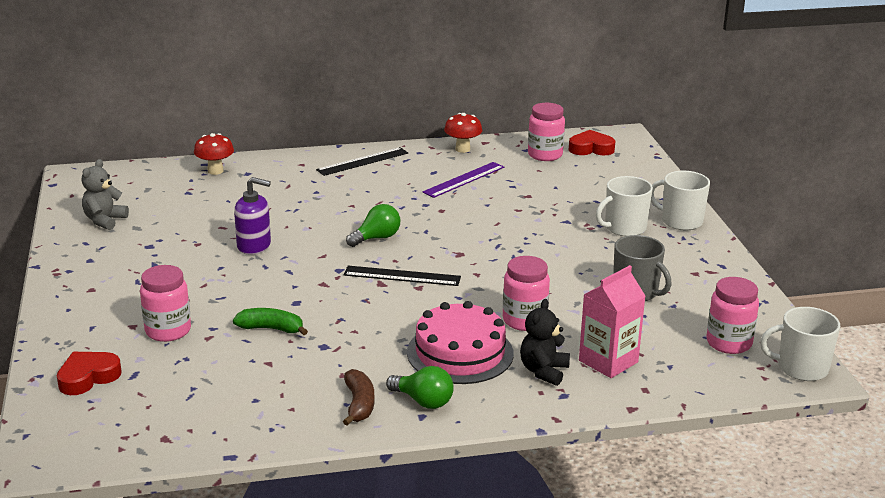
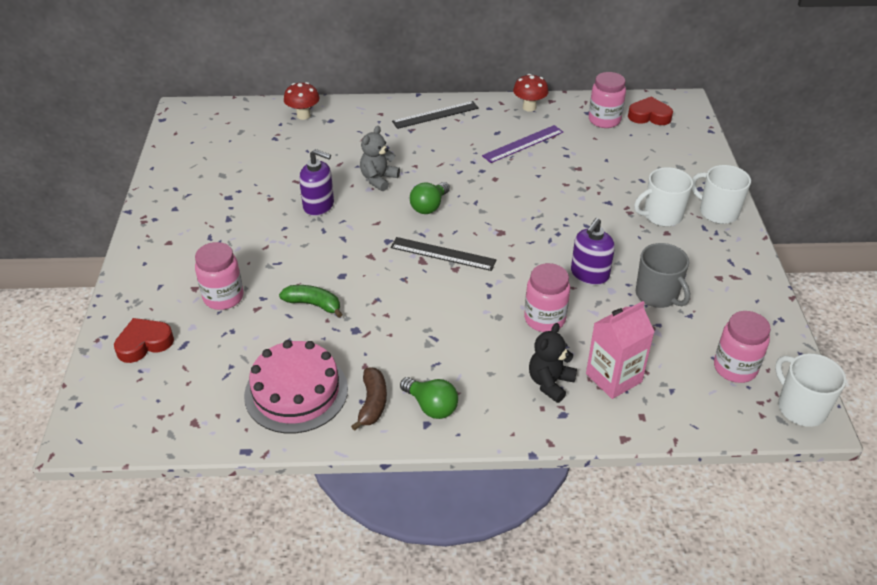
camera: 10 degrees right, 15 degrees up
grey teddy bear [82,159,129,230] -> grey teddy bear moved to [360,126,400,191]
green light bulb [346,204,400,247] -> green light bulb turned 150 degrees clockwise [410,182,450,214]
pink cake [407,301,514,384] -> pink cake moved to [244,340,348,433]
white mug [760,307,840,381] -> white mug turned 45 degrees clockwise [775,353,846,427]
none -> purple soap dispenser [571,218,615,285]

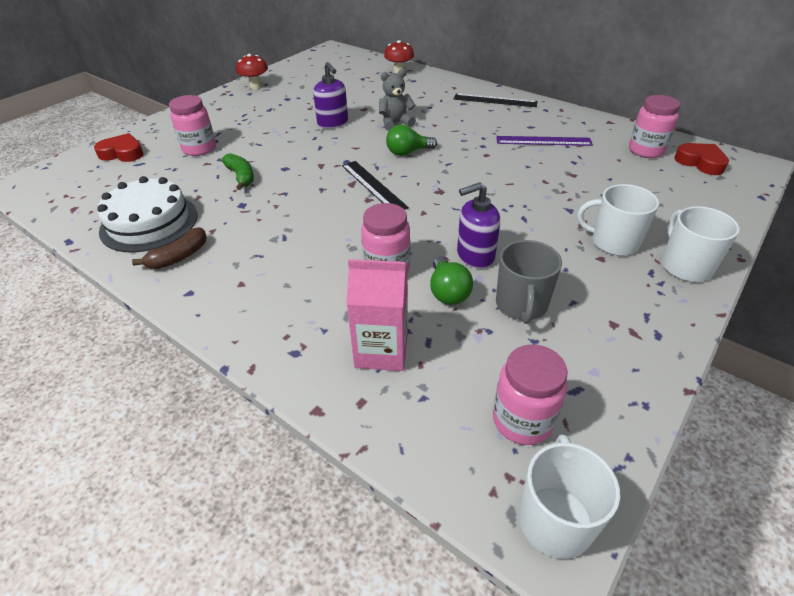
camera: 40 degrees right, 0 degrees up
pink cake [244,340,348,433] -> white cake [97,176,198,253]
green light bulb [400,377,458,419] -> green light bulb moved to [430,256,473,305]
red mushroom [513,74,549,112] -> red mushroom moved to [236,54,268,89]
black teddy bear [529,323,577,403] -> none

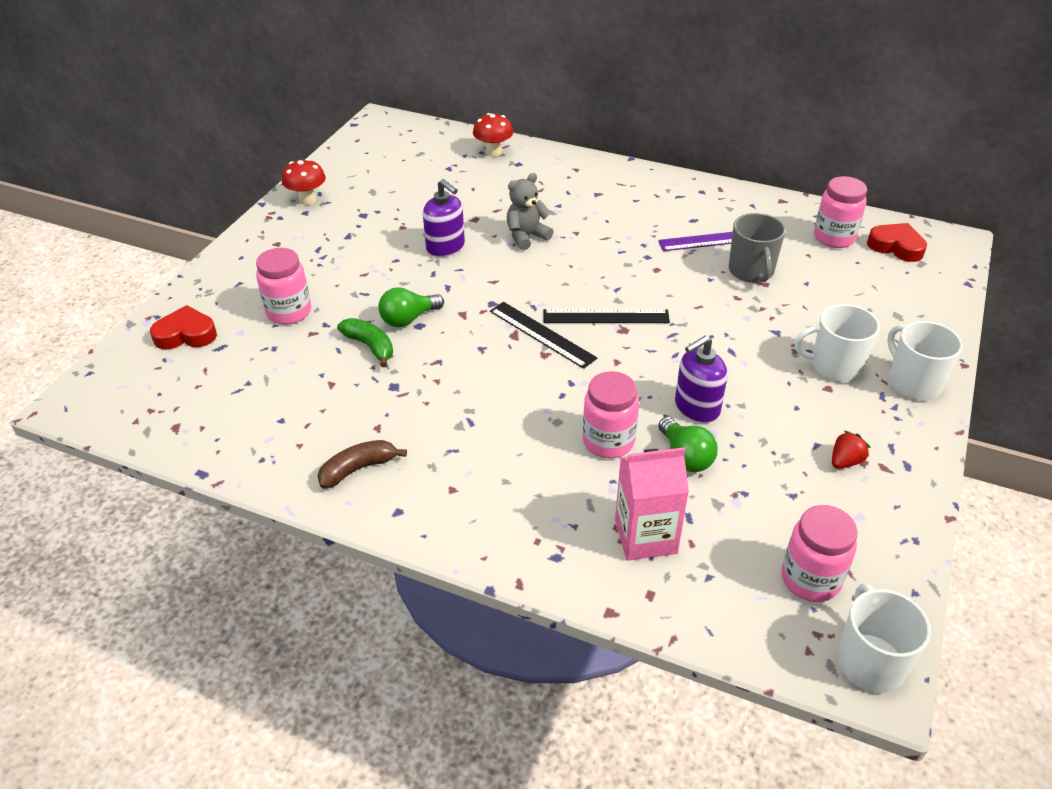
camera: 15 degrees left, 0 degrees up
white cake [97,176,198,253] -> none
brown banana [132,227,207,269] -> brown banana turned 150 degrees counterclockwise [317,440,407,489]
green light bulb [386,124,437,156] -> green light bulb moved to [378,287,444,327]
black ruler [454,93,538,107] -> black ruler moved to [543,309,670,323]
grey mug [496,240,562,324] -> grey mug moved to [729,213,785,283]
none -> red strawberry [832,431,870,469]

